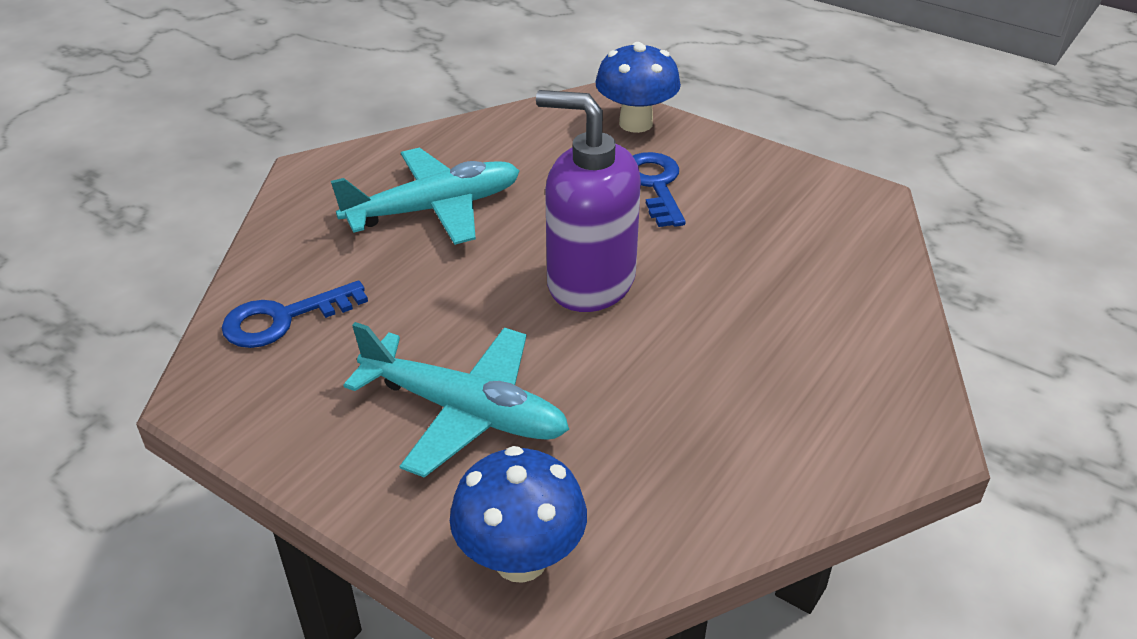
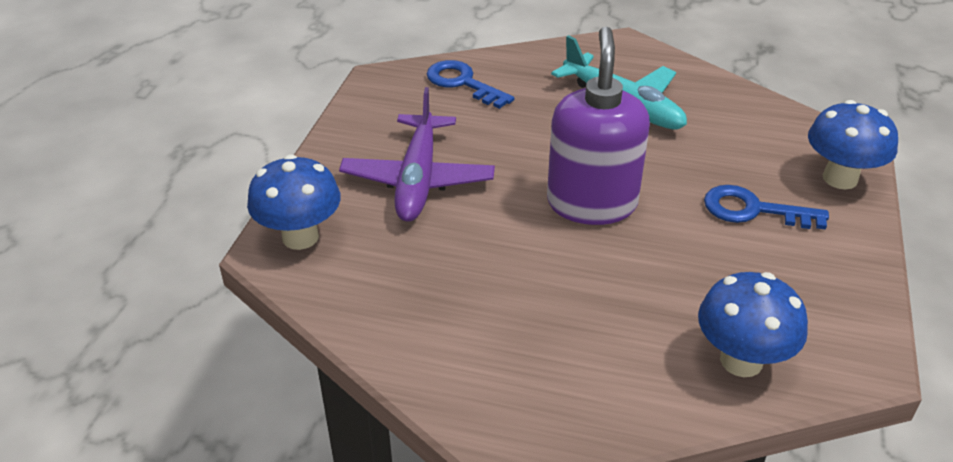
camera: 70 degrees right, 0 degrees up
turquoise plane [343,322,569,478] -> purple plane [339,87,495,222]
blue key [633,152,686,227] -> blue key turned 135 degrees counterclockwise [704,185,829,230]
none -> blue mushroom [698,272,808,377]

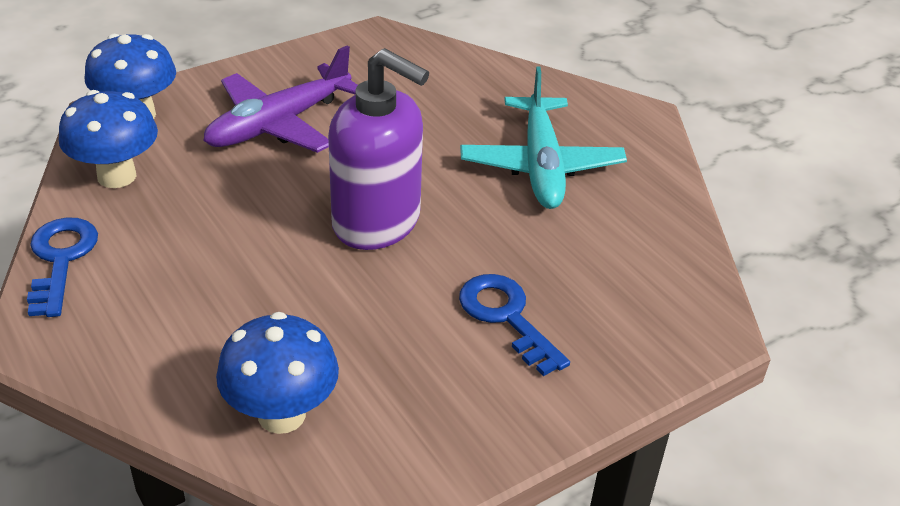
camera: 40 degrees right, 0 degrees up
blue key [427,60,515,109] -> blue key moved to [27,217,98,317]
purple soap dispenser [547,27,650,225] -> purple soap dispenser turned 75 degrees clockwise [328,48,429,250]
blue mushroom [808,100,898,189] -> blue mushroom moved to [59,90,158,188]

